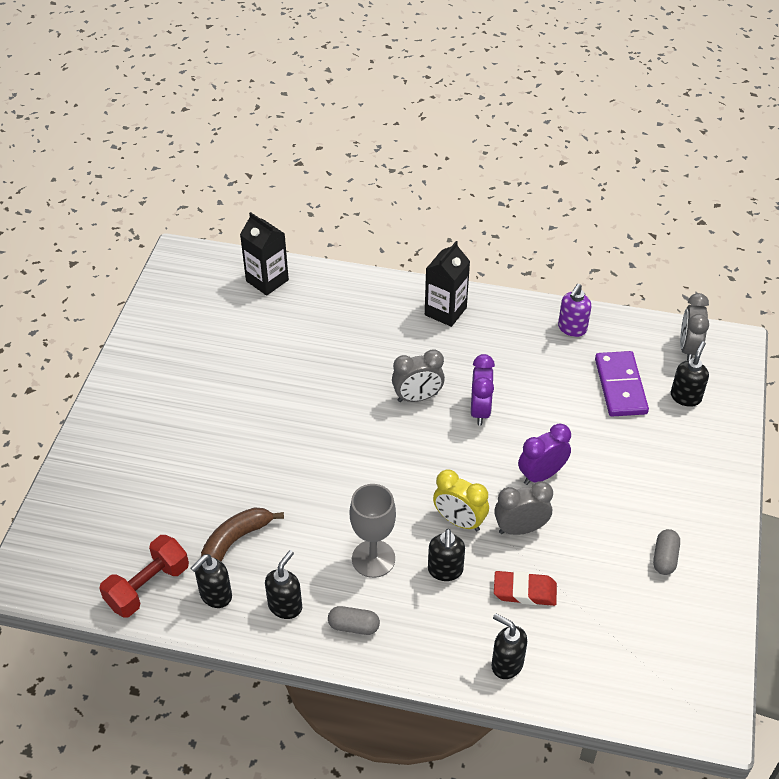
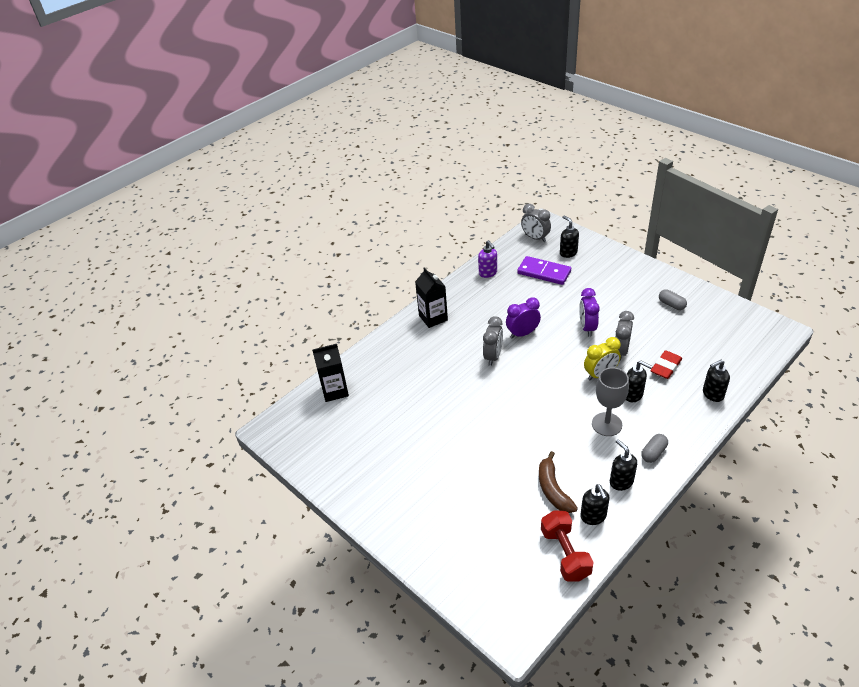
camera: 55 degrees left, 5 degrees down
purple clock [471,354,495,426] -> purple clock turned 60 degrees counterclockwise [506,297,541,339]

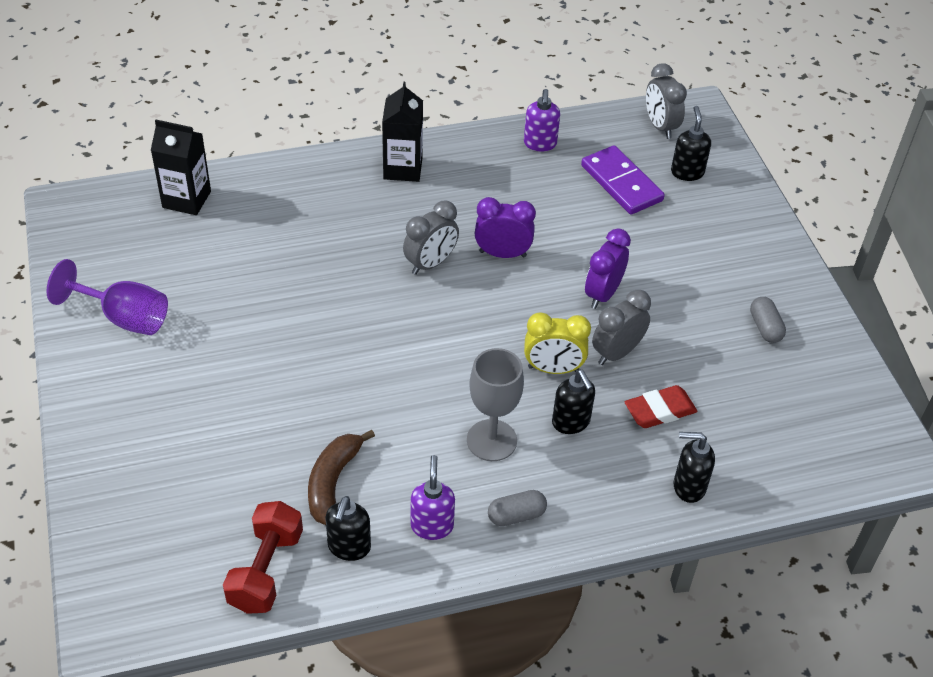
camera: 25 degrees right, 5 degrees up
black soap dispenser [610,439,637,491] -> purple soap dispenser [411,455,455,540]
none -> purple goblet [46,259,168,335]

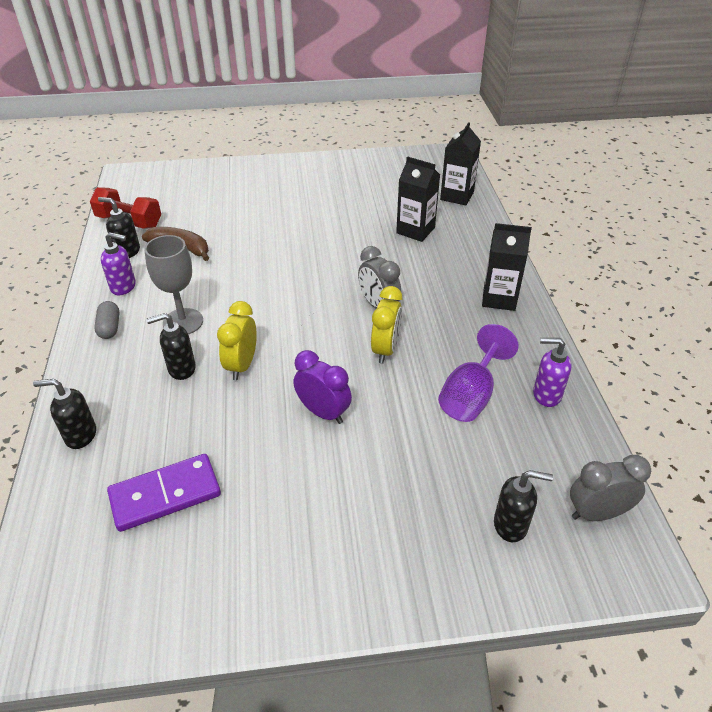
camera: 100 degrees right, 5 degrees down
purple goblet [46,259,168,335] -> purple goblet moved to [438,324,519,422]
purple clock [475,197,536,258] -> yellow clock [371,286,402,363]
purple domino [581,145,665,215] -> purple domino moved to [107,454,221,532]
grey clock [592,290,651,365] -> none
red eraser [625,385,697,428] -> none
black soap dispenser [674,432,715,503] -> black soap dispenser turned 105 degrees counterclockwise [33,379,96,449]
grey capsule [750,297,786,343] -> none
none -> black carton [396,156,440,242]

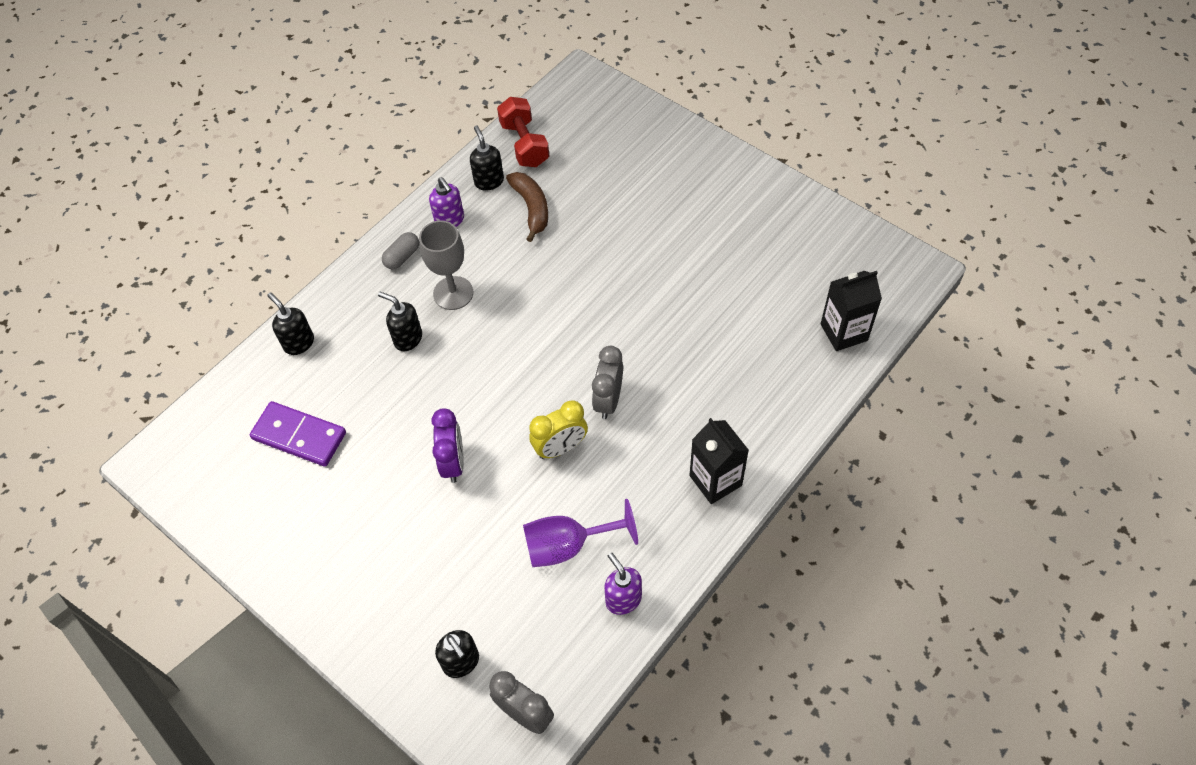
camera: 50 degrees right, 15 degrees up
yellow clock [217,301,257,380] -> none
black carton [396,156,440,242] -> none

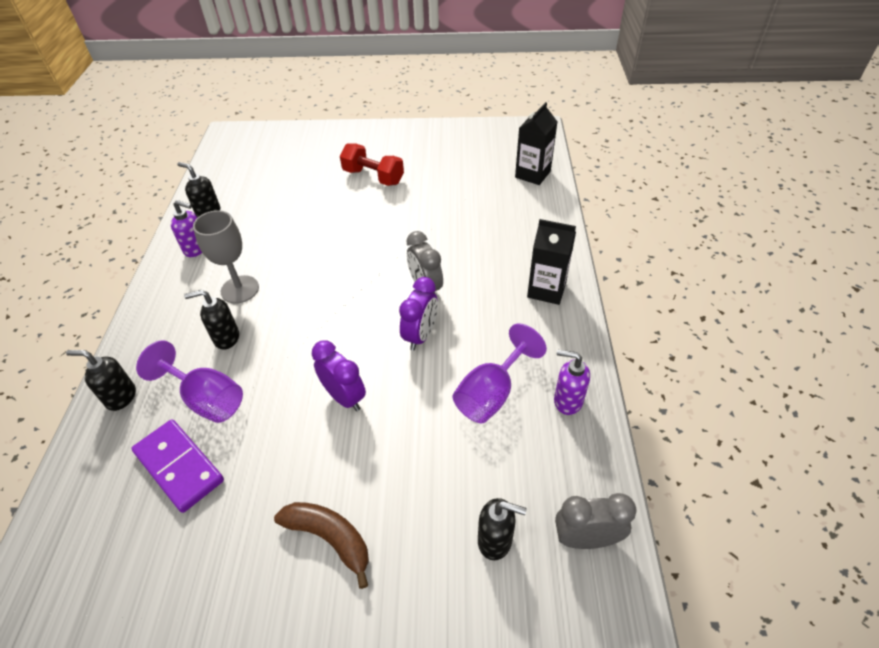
camera: 40 degrees left, 10 degrees down
purple domino [250,401,346,467] -> purple domino turned 60 degrees clockwise [131,419,224,513]
grey capsule [382,232,419,269] -> none
red dumbbell [497,97,549,167] -> red dumbbell moved to [340,143,404,186]
brown banana [506,172,548,242] -> brown banana moved to [274,502,369,589]
yellow clock [529,400,588,459] -> purple clock [399,277,438,351]
none -> purple goblet [136,340,243,423]

